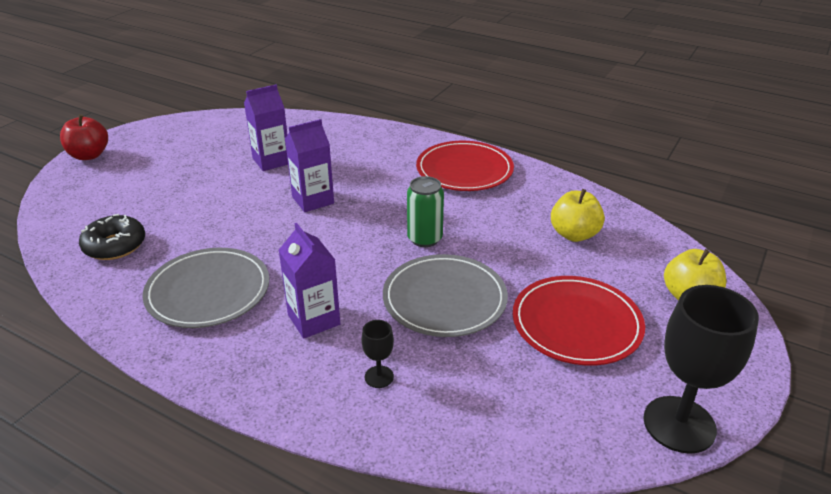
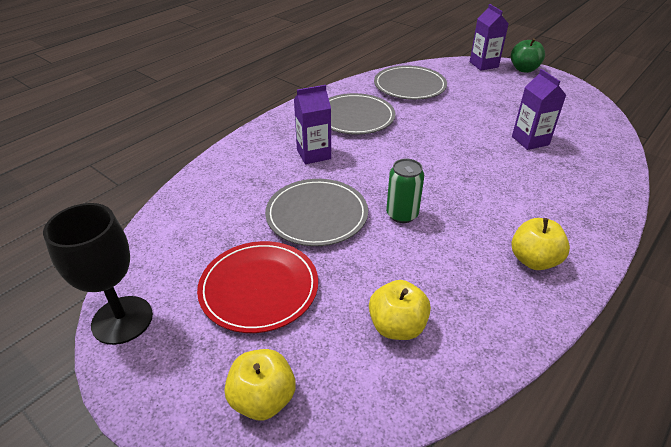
camera: 100 degrees right, 5 degrees up
red apple [60,114,108,160] -> green apple [511,38,545,73]
black donut [79,214,145,260] -> grey plate [374,65,447,100]
purple carton [285,119,334,212] -> purple carton moved to [470,4,509,71]
black goblet [361,320,394,388] -> none
red plate [416,141,514,191] -> yellow apple [512,218,570,270]

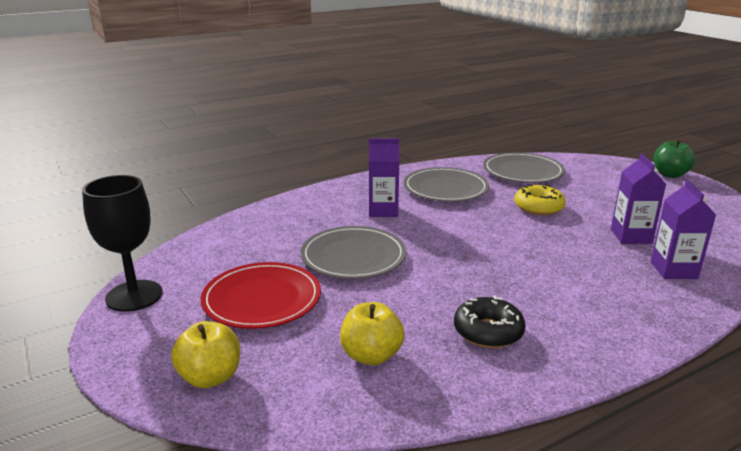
camera: 20 degrees right, 15 degrees down
green can [386,159,424,223] -> none
purple carton [470,4,509,71] -> purple carton moved to [651,180,716,279]
yellow apple [512,218,570,270] -> none
none -> black donut [454,295,525,348]
none -> yellow donut [514,184,566,215]

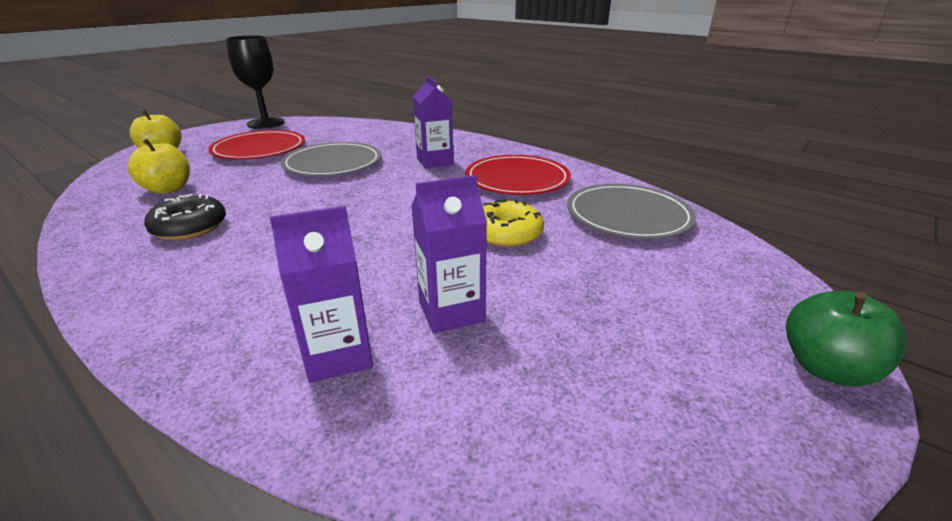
camera: 70 degrees right, 5 degrees up
grey plate [403,167,489,202] -> red plate [465,155,571,195]

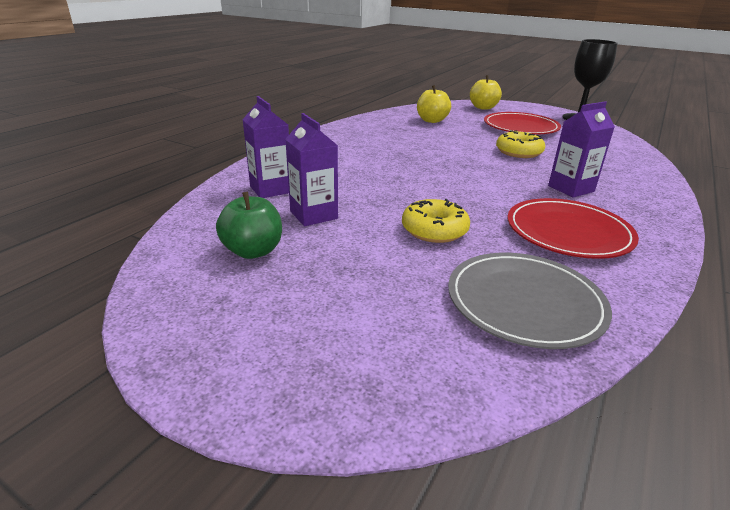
camera: 80 degrees right, 0 degrees up
black donut [144,194,226,240] -> none
grey plate [281,142,381,176] -> yellow donut [496,130,545,158]
green apple [786,291,907,386] -> green apple moved to [216,192,282,259]

